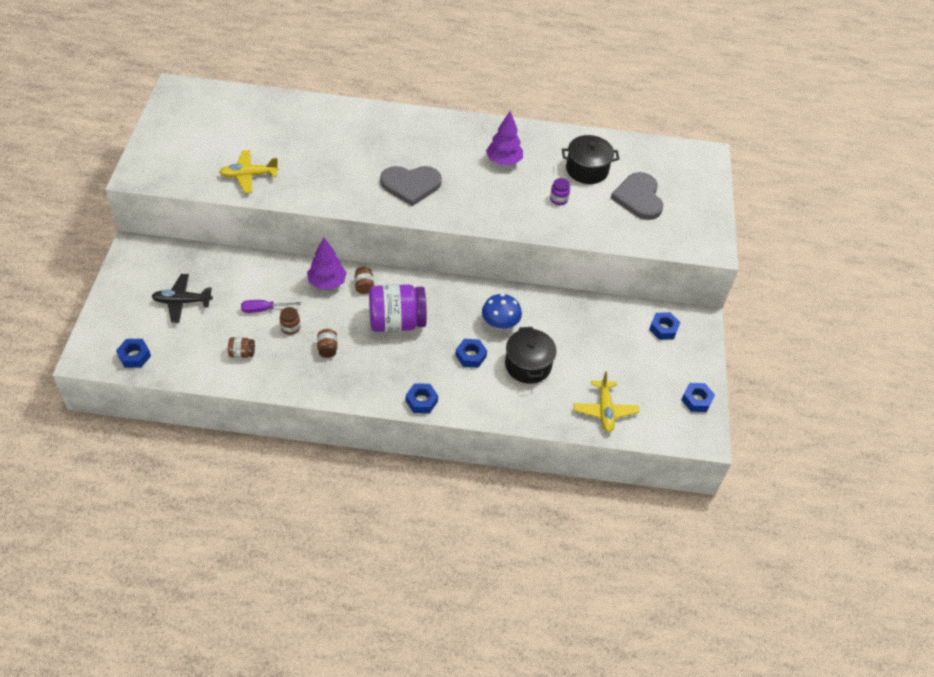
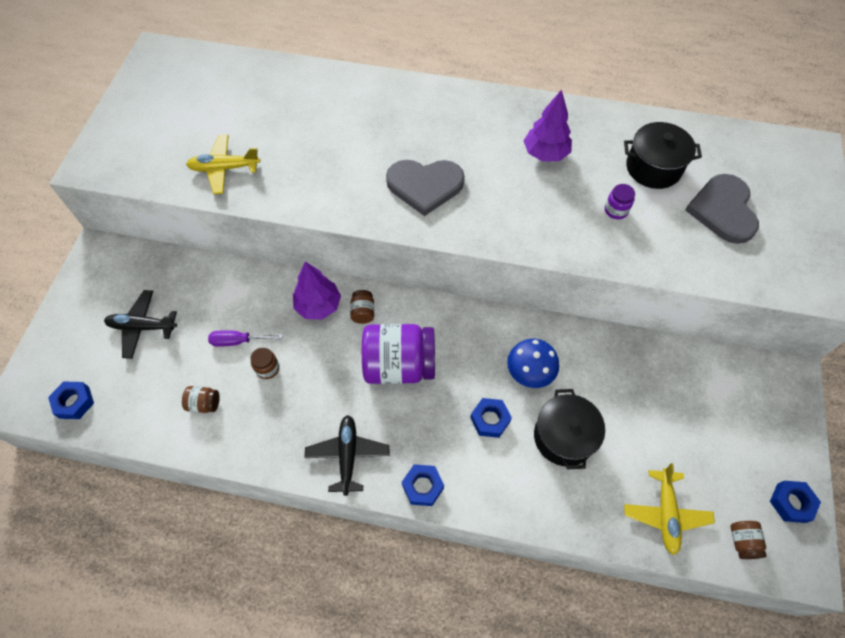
camera: 10 degrees right, 10 degrees up
brown jar [317,329,337,358] -> brown jar moved to [730,521,767,559]
blue nut [649,312,680,340] -> none
none -> black plane [304,415,389,496]

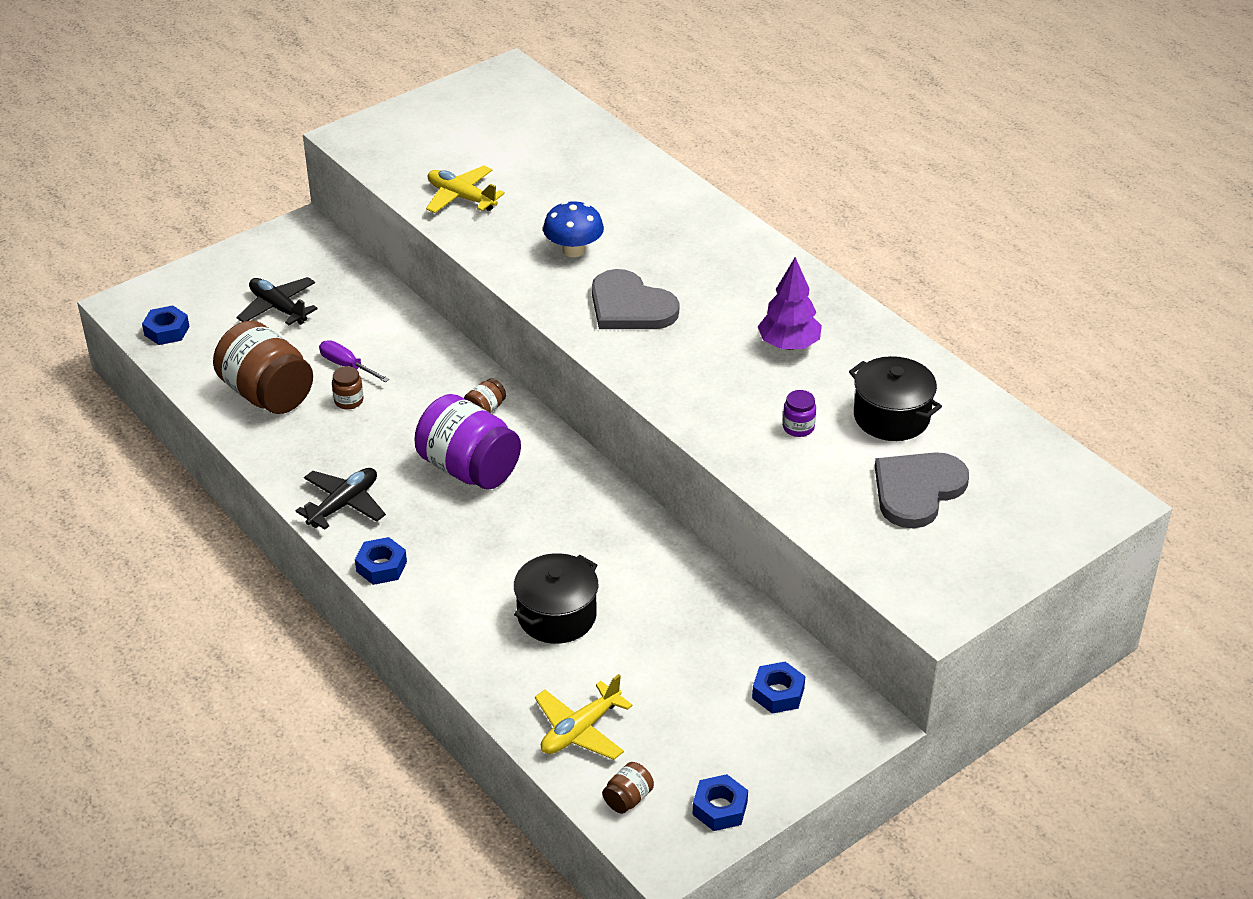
camera: 40 degrees right, 20 degrees down
brown jar [182,386,220,413] -> brown jar [213,321,313,414], size x2.36
purple tree [293,261,341,320] -> none
blue nut [470,398,512,438] -> blue nut moved to [752,662,805,714]
blue mushroom [507,339,559,388] -> blue mushroom moved to [543,201,604,257]

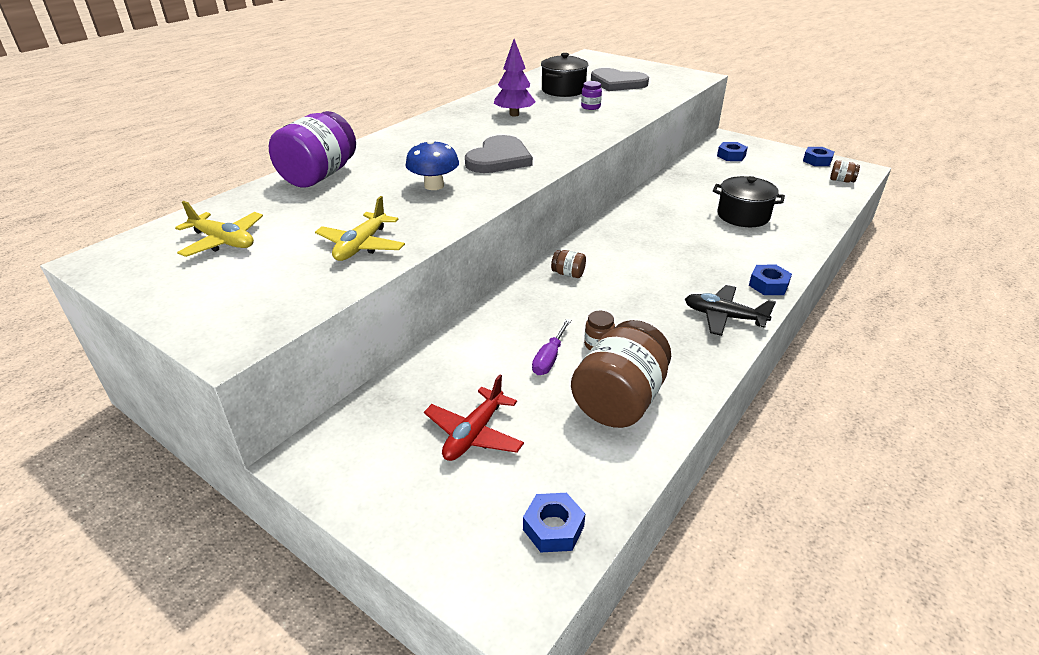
camera: 105 degrees left, 5 degrees down
black plane [237,277,318,325] -> red plane [424,375,524,461]
purple jar [414,394,521,490] -> purple jar moved to [269,111,356,188]
yellow plane [535,674,633,760] -> yellow plane moved to [175,201,263,257]

